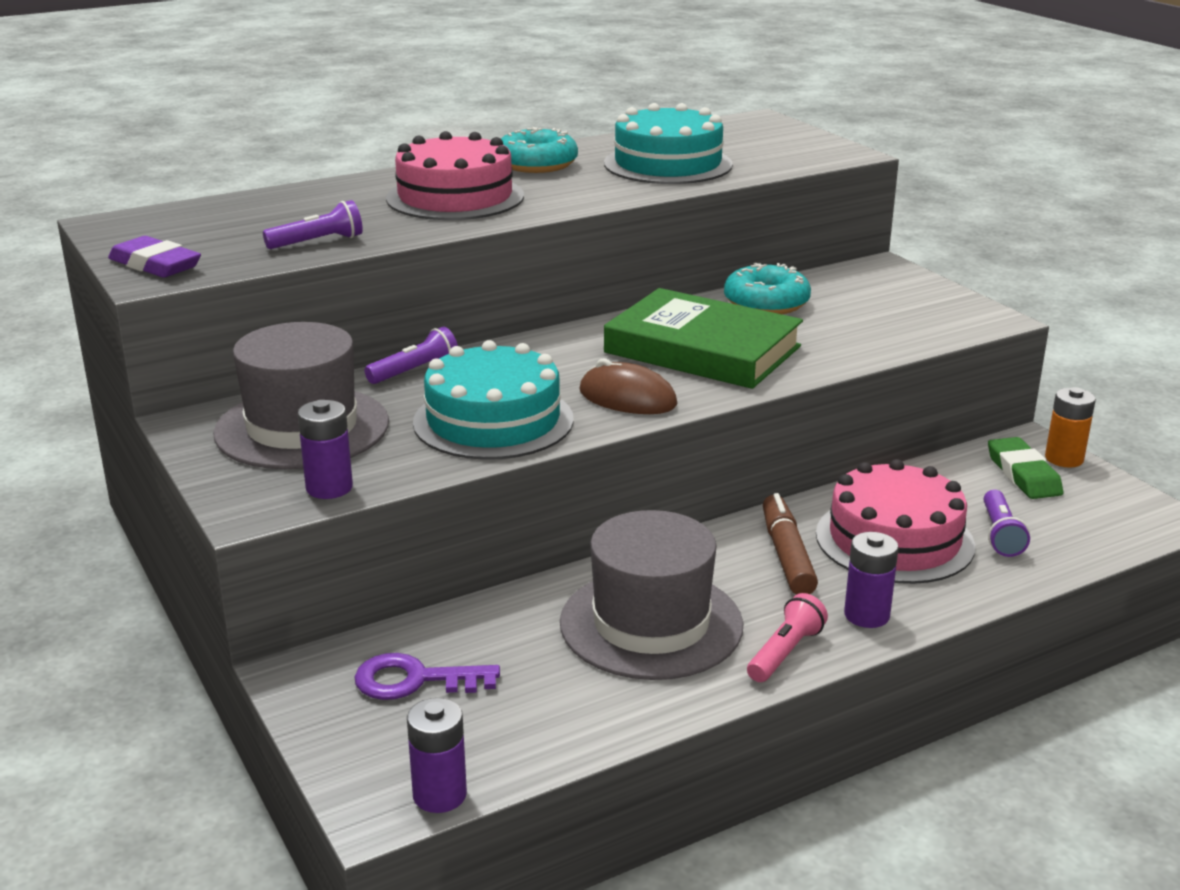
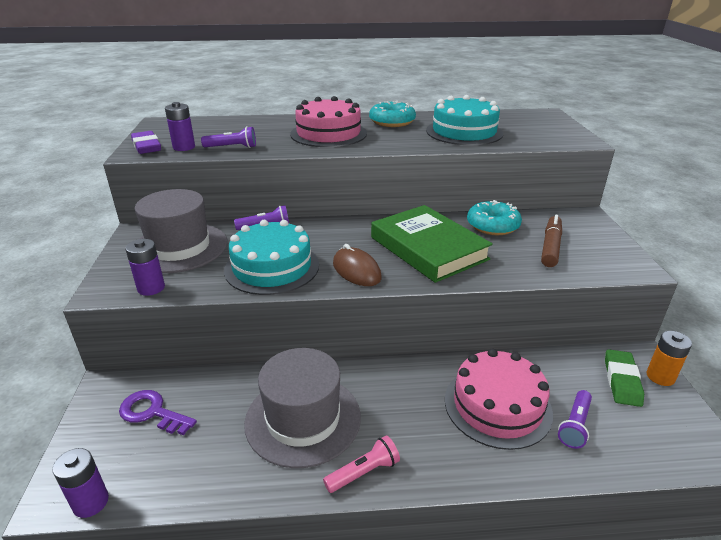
camera: 25 degrees right, 5 degrees up
brown marker [763,493,818,595] -> brown marker moved to [541,215,562,267]
purple battery [844,532,899,628] -> purple battery moved to [165,102,195,151]

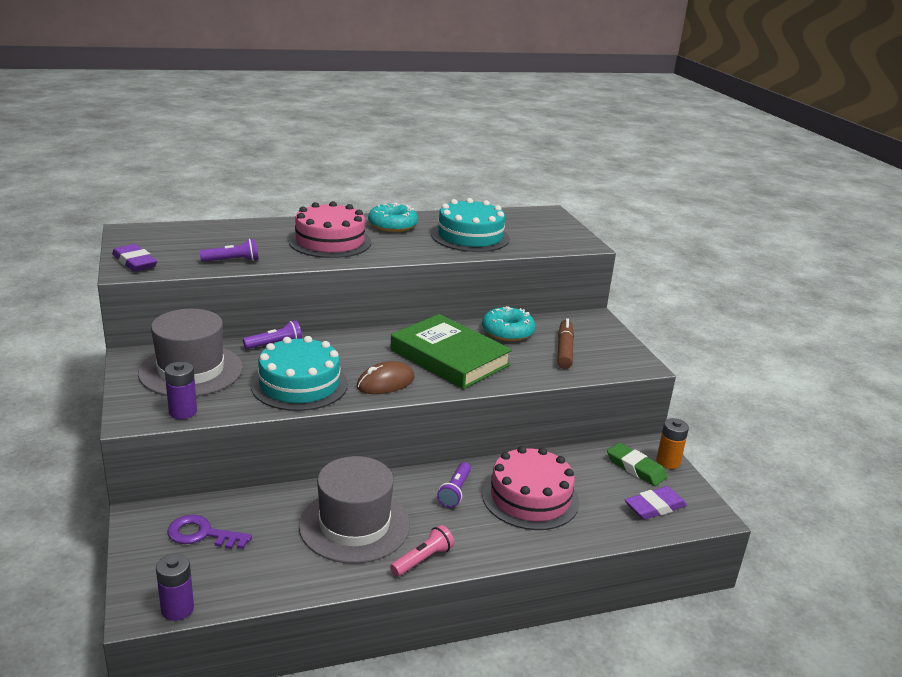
camera: 15 degrees left, 5 degrees down
purple battery [165,102,195,151] -> none
brown mouse [333,244,382,286] -> brown mouse turned 75 degrees counterclockwise [356,361,415,394]
purple flashlight [558,390,592,449] -> purple flashlight moved to [437,462,471,508]
green eraser [605,349,644,407] -> green eraser turned 45 degrees counterclockwise [607,443,667,486]
none -> purple eraser [625,486,687,520]

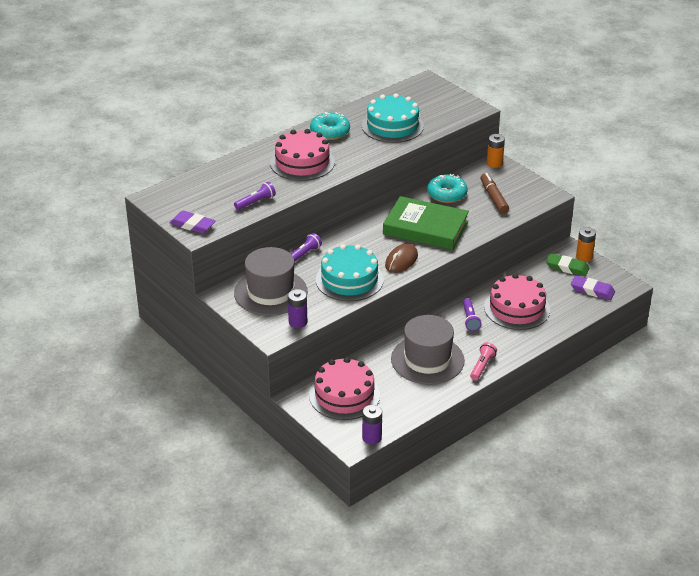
camera: 20 degrees left, 10 degrees up
purple key [167,515,252,549] -> pink cake [309,357,380,420]
purple eraser [625,486,687,520] -> purple eraser turned 75 degrees clockwise [571,275,615,300]
none -> orange battery [487,134,505,168]

